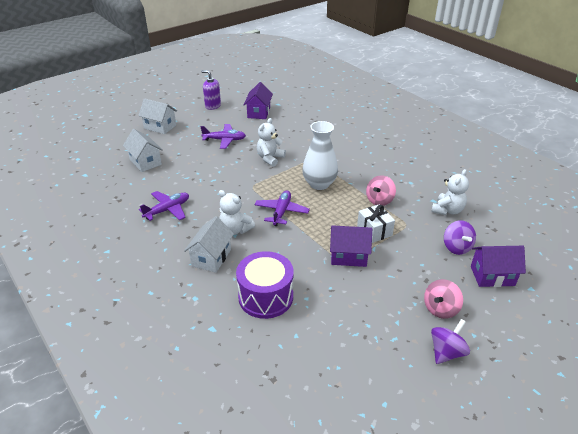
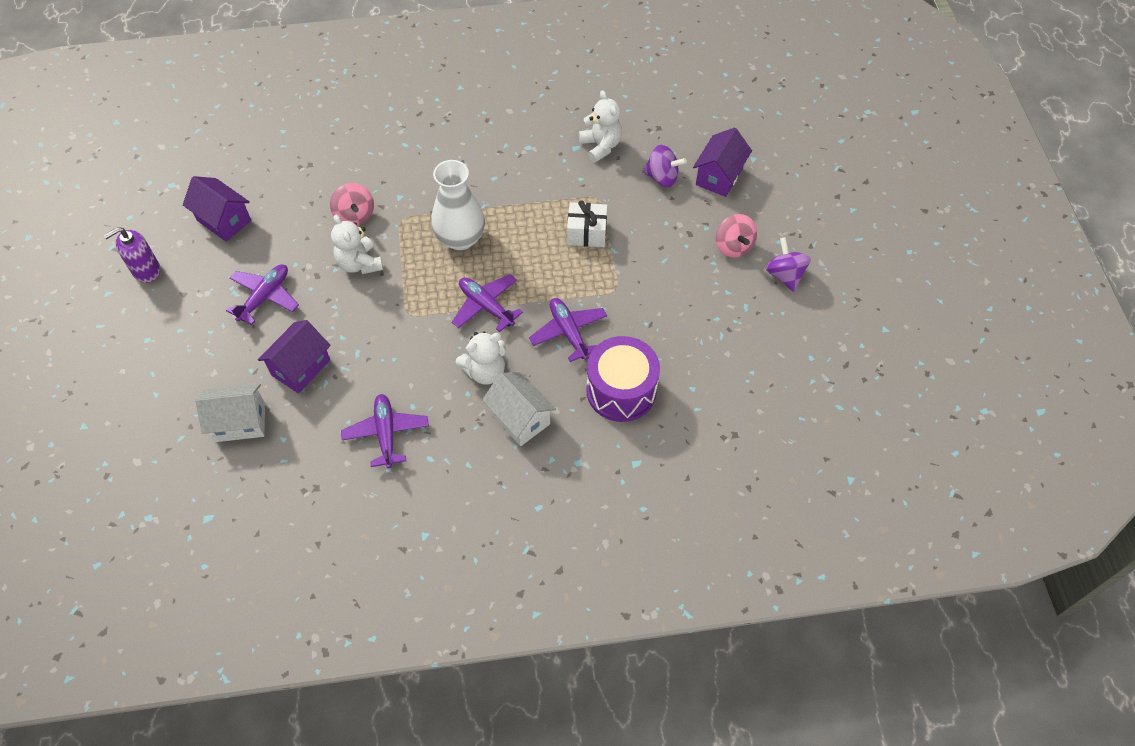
camera: 60 degrees left, 20 degrees up
white house [138,98,177,134] -> none
purple house [330,225,372,267] -> purple house moved to [258,320,331,394]
pink spinning top [366,176,396,206] -> pink spinning top moved to [330,183,374,226]
none -> purple plane [529,298,607,362]

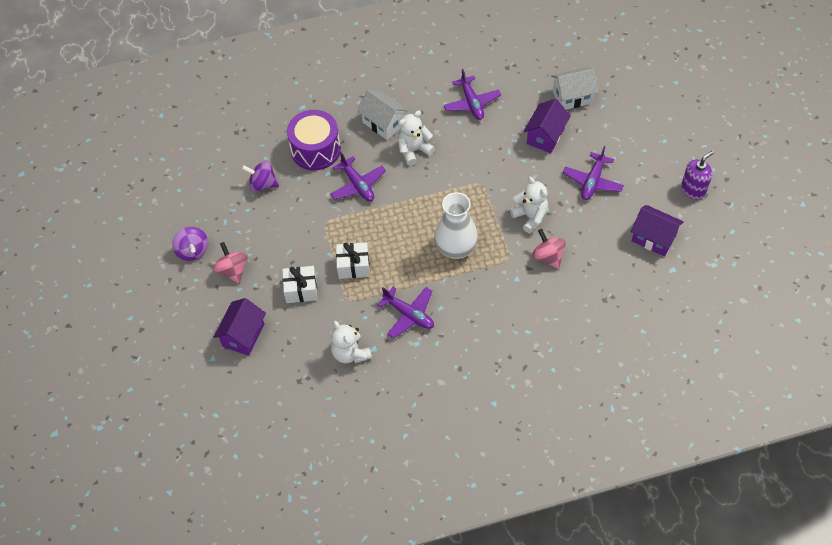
camera: 175 degrees right, 0 degrees up
purple plane [452,274,523,332] -> purple plane moved to [378,287,434,338]
purple spinning top [643,145,687,187] -> purple spinning top moved to [241,161,279,192]
none -> white gift [282,266,318,303]

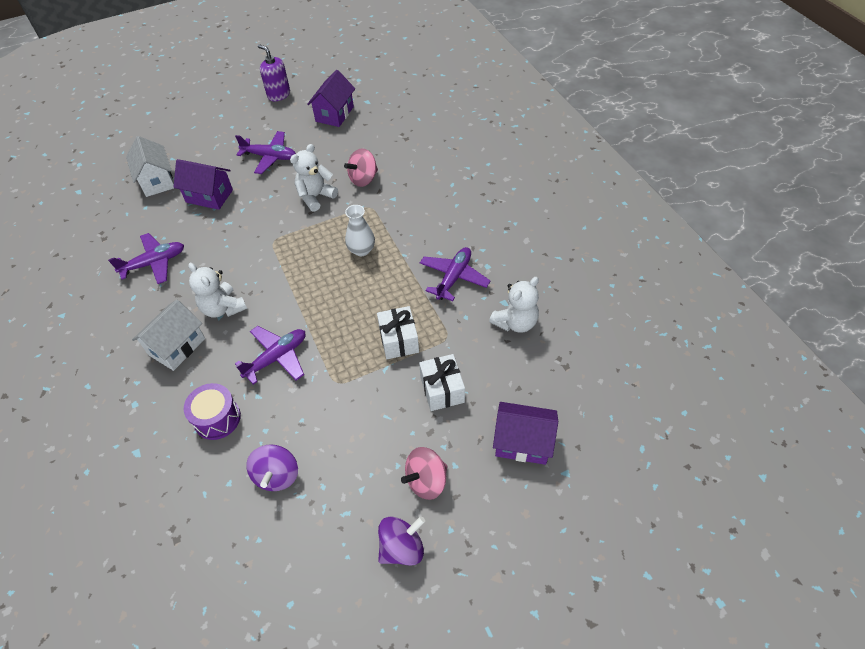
camera: 100 degrees left, 5 degrees down
purple drum [287,110,341,170] -> purple drum [184,383,241,440], size x0.65
white vase [434,192,478,259] -> white vase [345,205,375,256], size x0.60

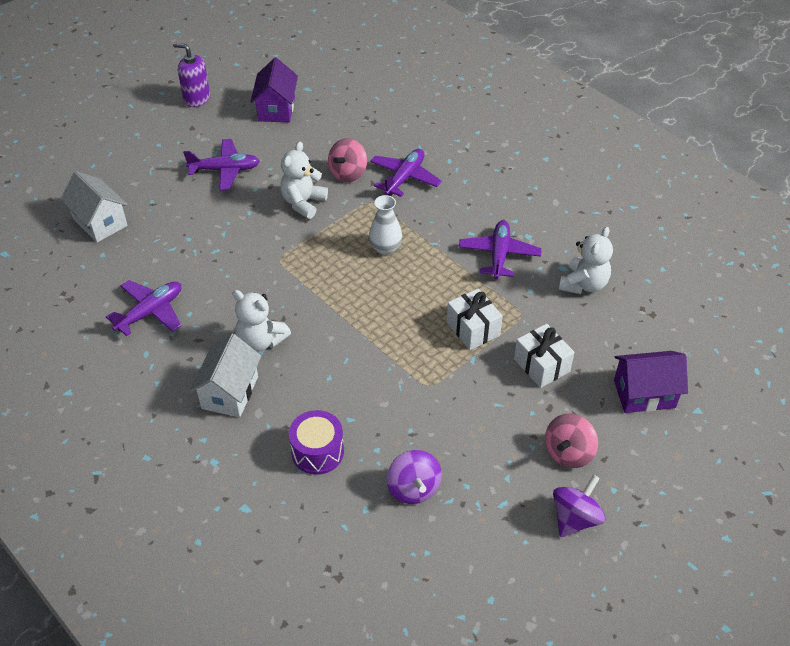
camera: 20 degrees left, 5 degrees down
purple house [173,159,233,210] -> none
purple plane [235,326,306,385] -> purple plane moved to [370,149,442,197]

